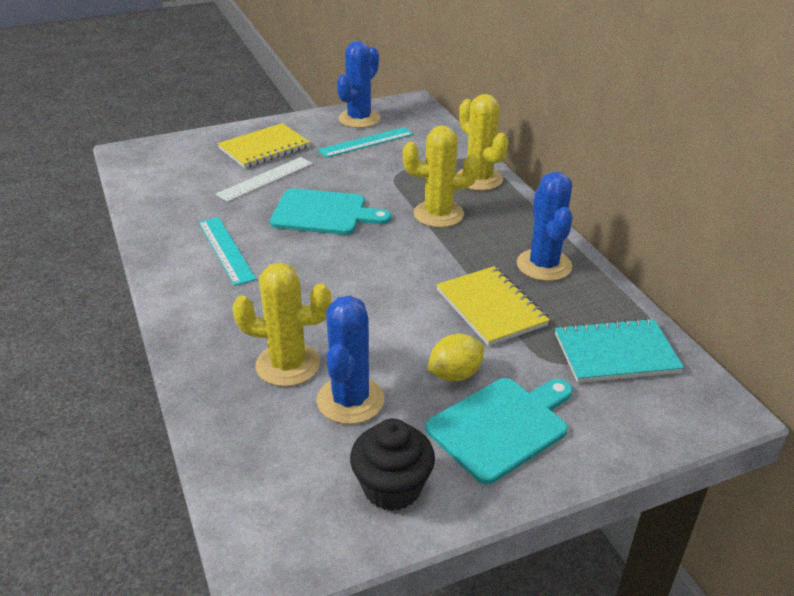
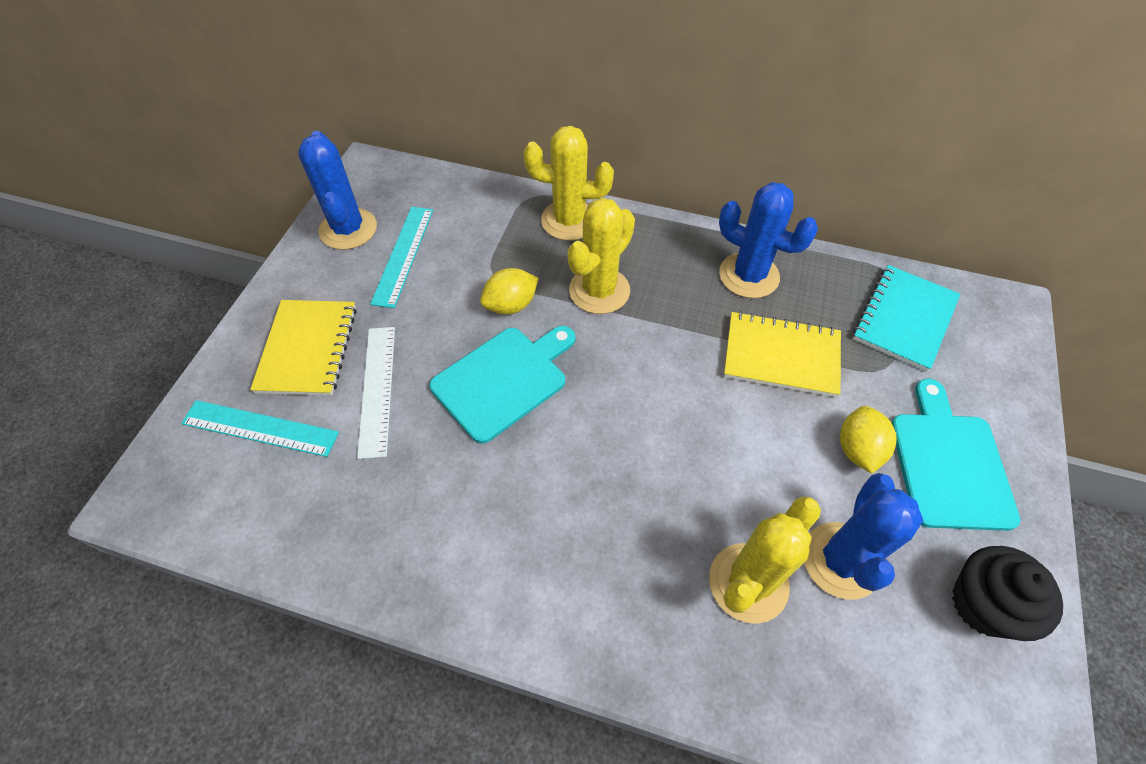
camera: 50 degrees left, 20 degrees up
turquoise ruler [199,217,256,286] -> turquoise ruler moved to [181,400,339,457]
blue cactus [316,296,384,424] -> blue cactus turned 60 degrees clockwise [804,473,924,600]
none -> yellow lemon [480,268,539,315]

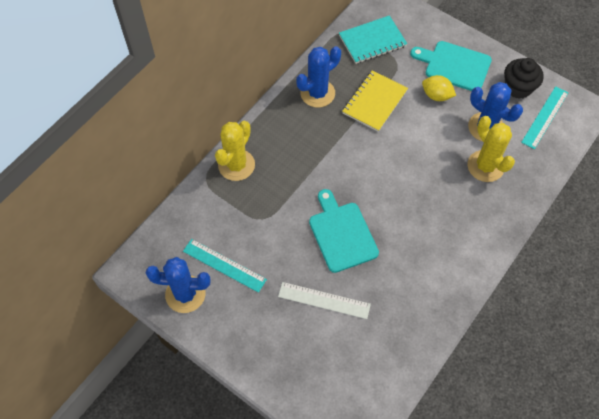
camera: 70 degrees left, 5 degrees up
turquoise ruler [181,400,339,457] -> turquoise ruler moved to [521,86,568,149]
yellow notebook [250,300,357,396] -> none
yellow lemon [480,268,539,315] -> none
yellow cactus [568,198,635,314] -> none
turquoise notebook [853,265,960,372] -> turquoise notebook turned 75 degrees counterclockwise [339,15,407,64]

